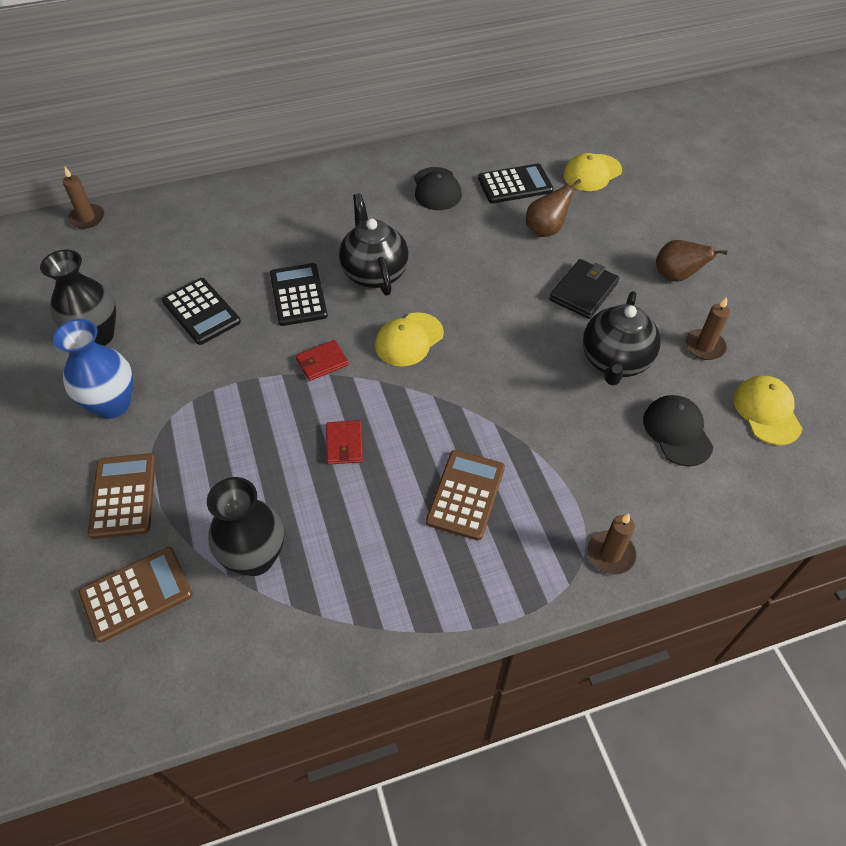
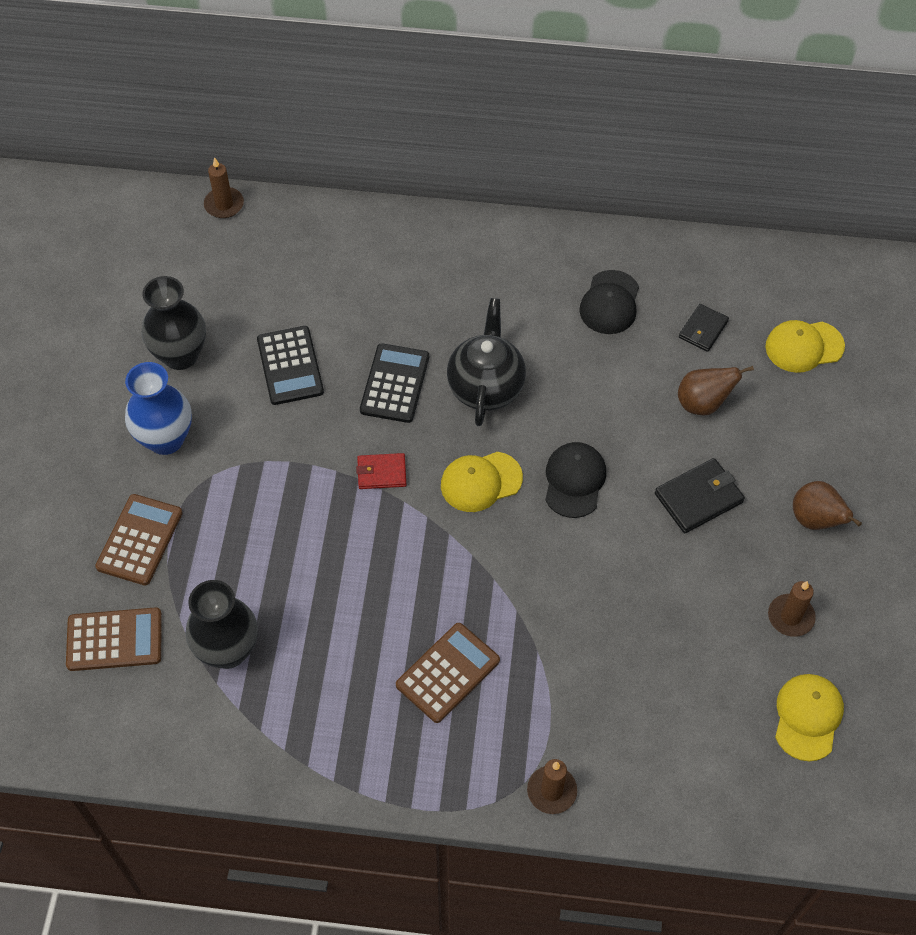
camera: 25 degrees right, 5 degrees up
red wallet [326,420,363,465] -> none
black calculator [478,163,554,204] -> black wallet [679,304,729,352]
black teapot [583,291,661,386] -> none
black cap [643,395,713,466] -> black cap moved to [545,442,606,518]

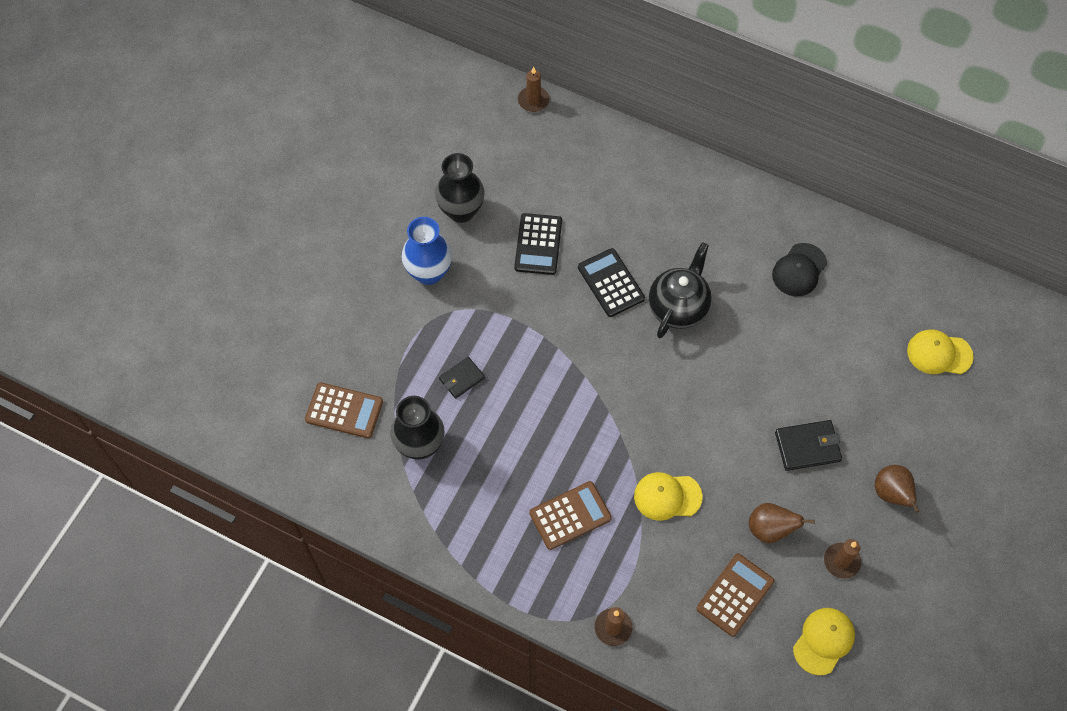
camera: 20 degrees right, 5 degrees up
brown calculator [95,494,182,585] -> brown calculator moved to [696,553,774,637]
red wallet [356,453,406,489] -> none
black calculator [360,343,429,423] -> black calculator turned 60 degrees counterclockwise [578,248,645,317]
yellow cap [441,452,523,512] -> yellow cap moved to [634,472,703,521]
black cap [545,442,606,518] -> none
brown pear [678,366,754,415] -> brown pear moved to [749,503,815,543]
black wallet [679,304,729,352] -> black wallet moved to [439,357,485,399]

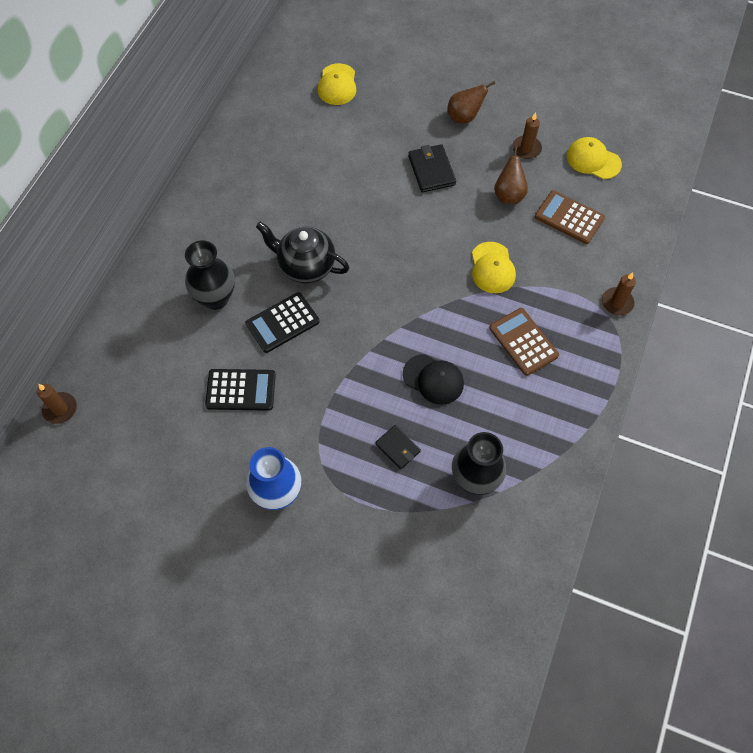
camera: 95 degrees left, 0 degrees up
brown calculator [305,382,383,438] -> none
black vase [435,153,485,223] -> black vase moved to [185,241,235,310]
black cap [772,243,827,296] -> black cap moved to [403,354,464,405]

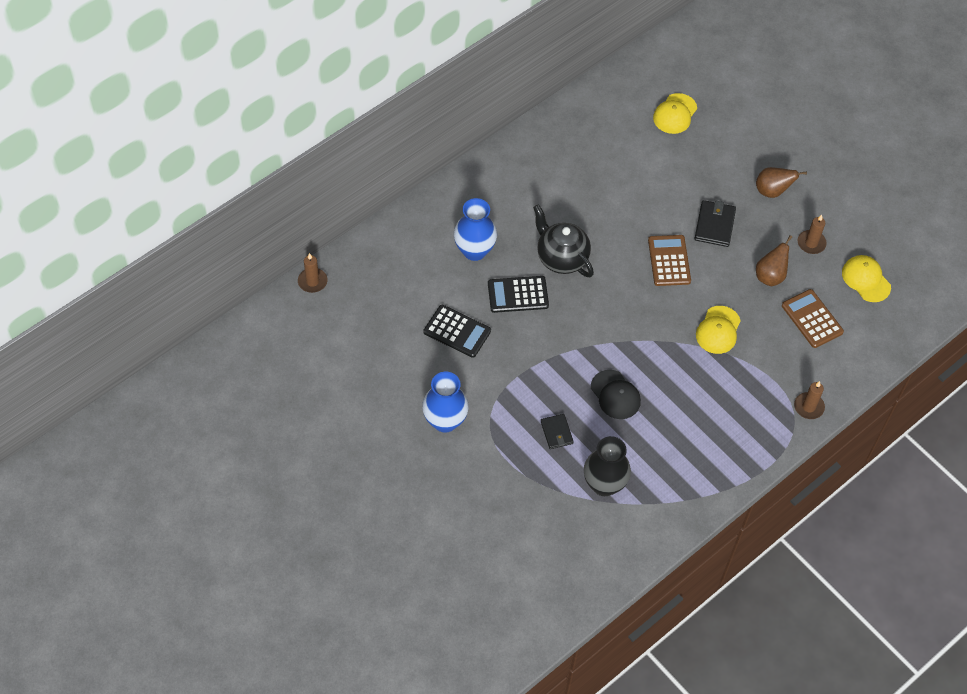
camera: 25 degrees right, 5 degrees down
black vase [185,241,235,310] -> blue vase [454,198,497,261]
brown calculator [489,308,559,376] -> brown calculator moved to [648,235,691,286]

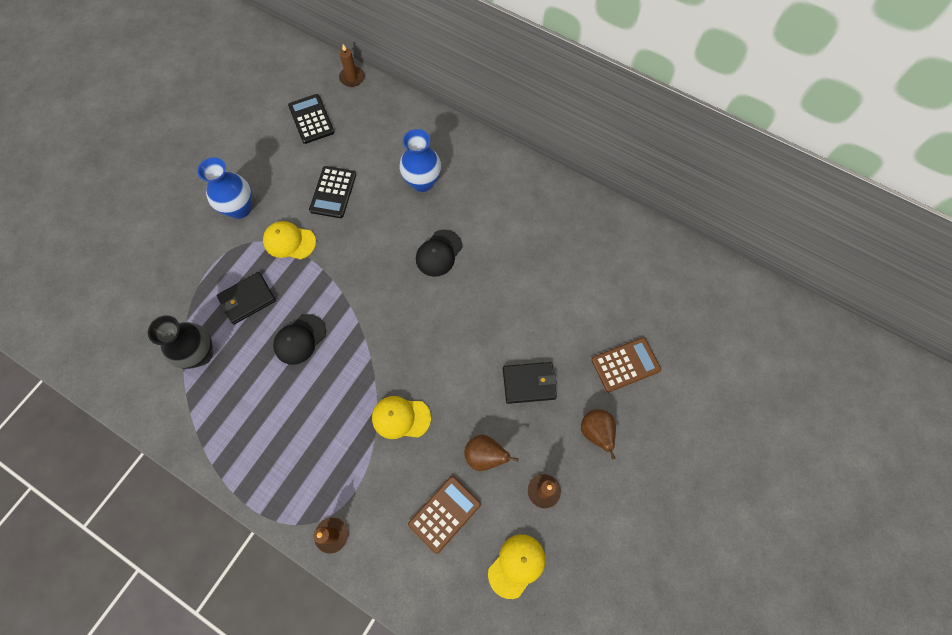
camera: 75 degrees right, 10 degrees up
black calculator [488,276,549,313] -> black calculator moved to [288,94,334,144]
black teapot [533,204,594,277] -> black cap [416,230,462,277]
black wallet [541,414,574,449] -> black wallet [216,272,276,325], size x1.51
brown calculator [648,235,691,286] -> brown calculator moved to [592,337,661,392]
yellow cap [653,93,697,134] -> yellow cap moved to [263,221,316,260]

